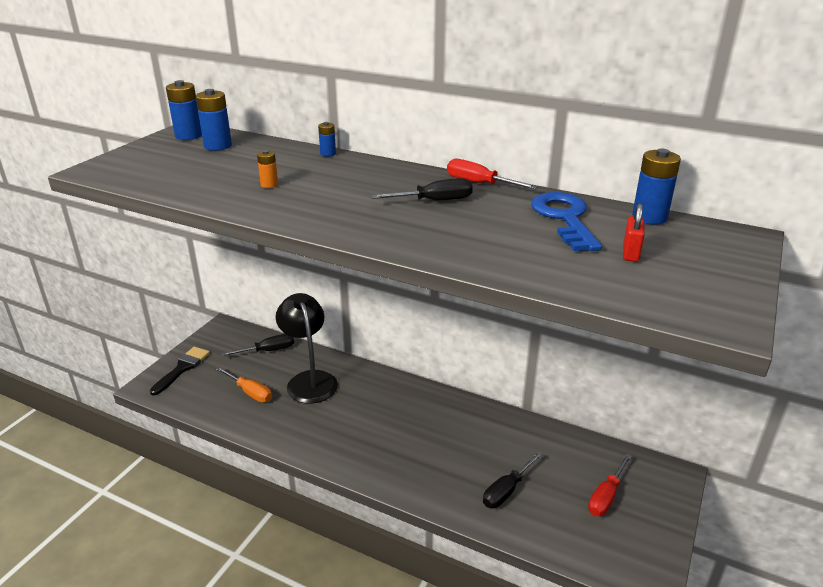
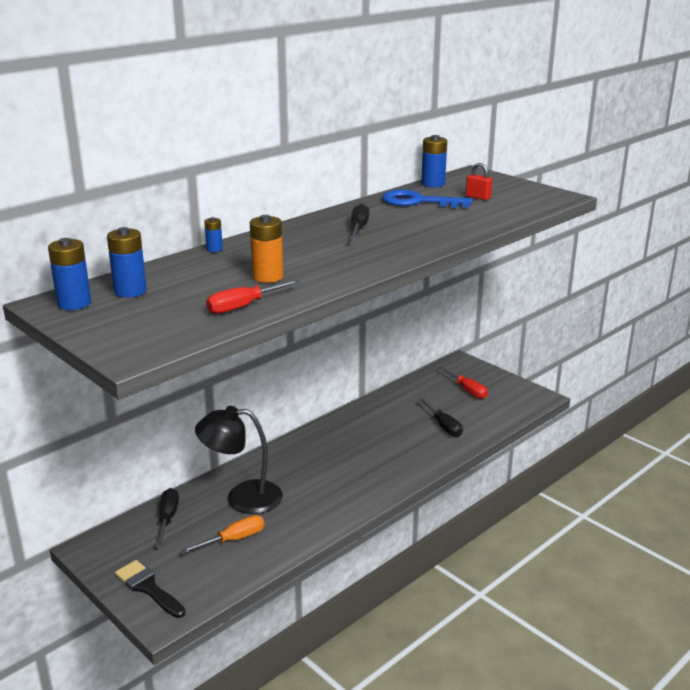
camera: 70 degrees left, 5 degrees down
orange battery [257,150,278,188] -> orange battery [250,215,284,283], size x1.79
red screwdriver [447,159,538,189] -> red screwdriver moved to [206,280,300,314]

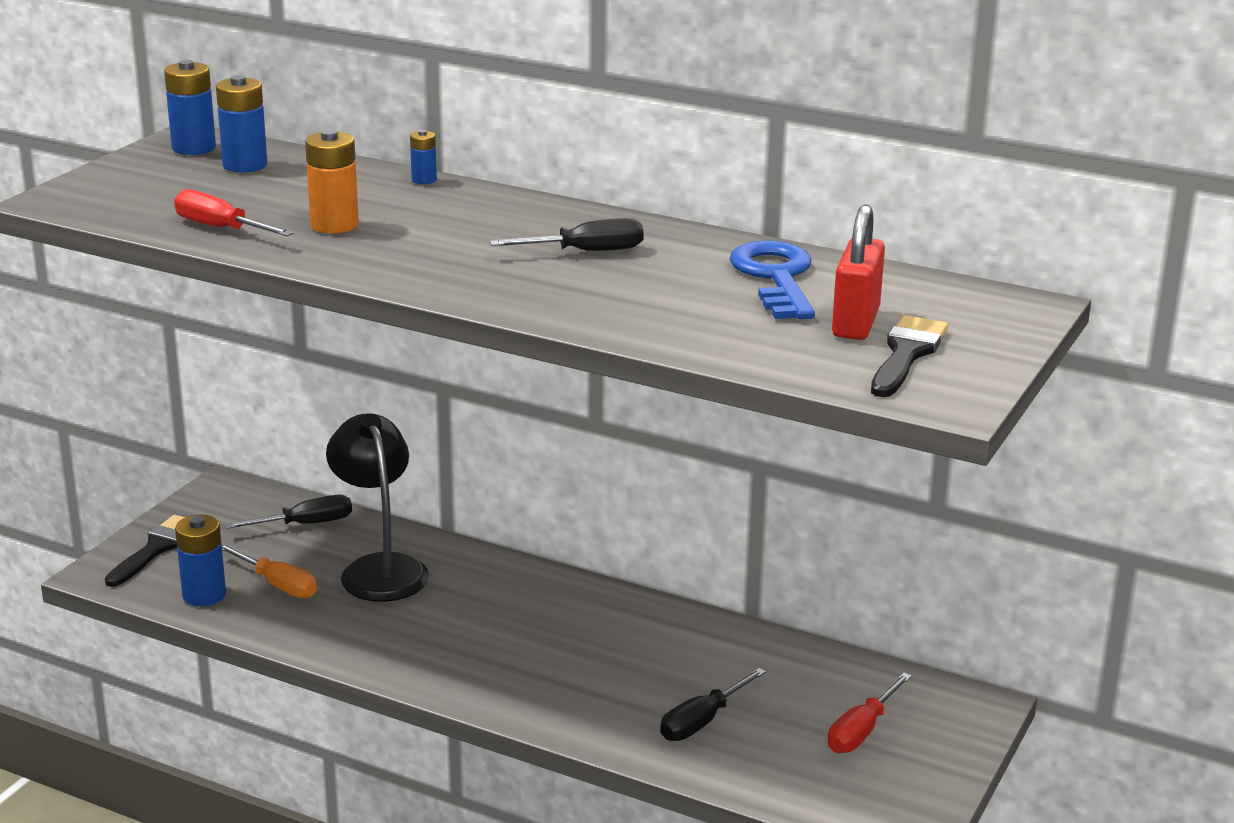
camera: 70 degrees right, 0 degrees up
blue battery [421,135,447,188] -> blue battery moved to [175,515,226,606]
red padlock [466,163,492,200] -> red padlock [832,205,885,340], size x1.65
none -> black brush [871,315,948,397]

